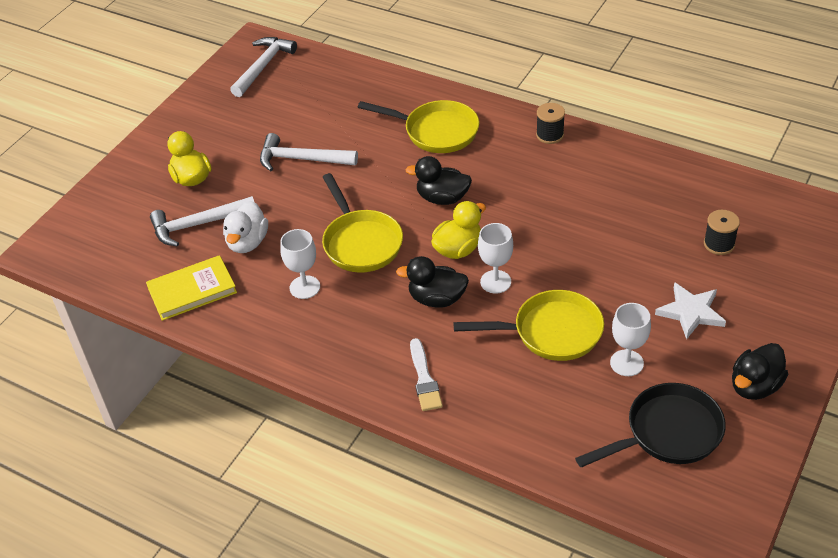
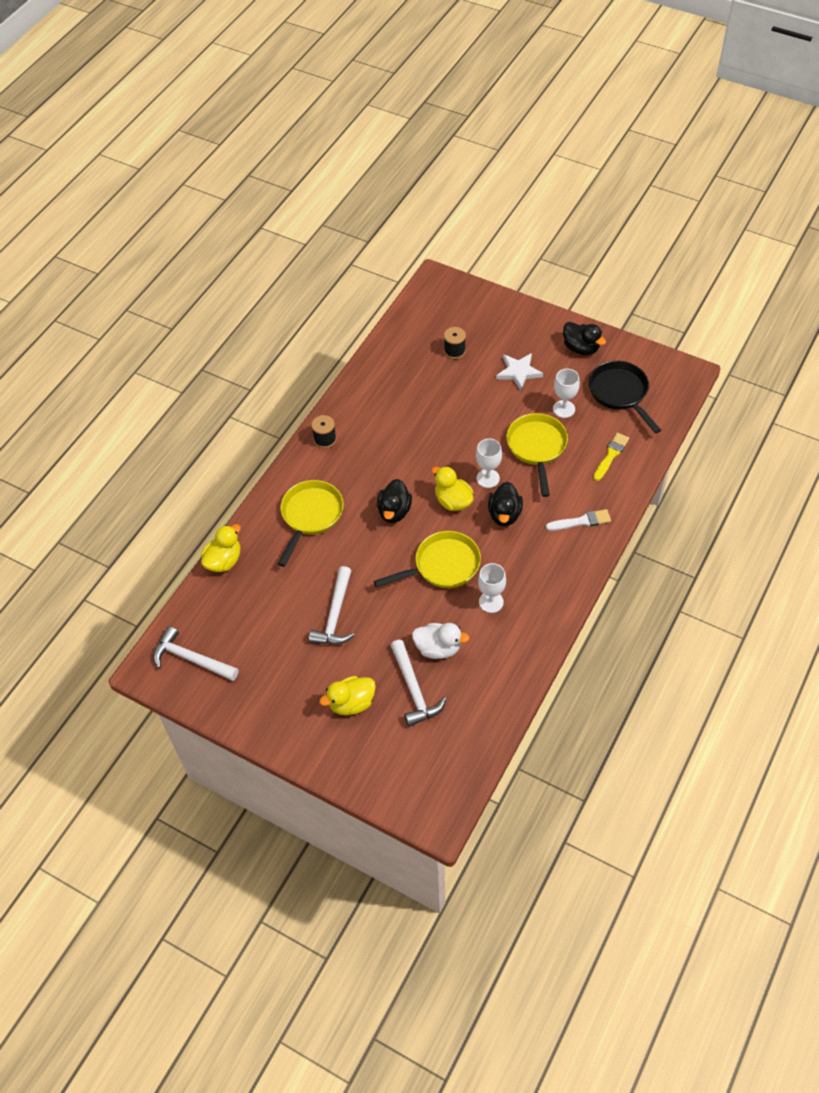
camera: 90 degrees left, 10 degrees up
yellow book [146,255,237,321] -> none
none -> yellow duck [201,524,241,572]
none -> yellow brush [593,433,629,481]

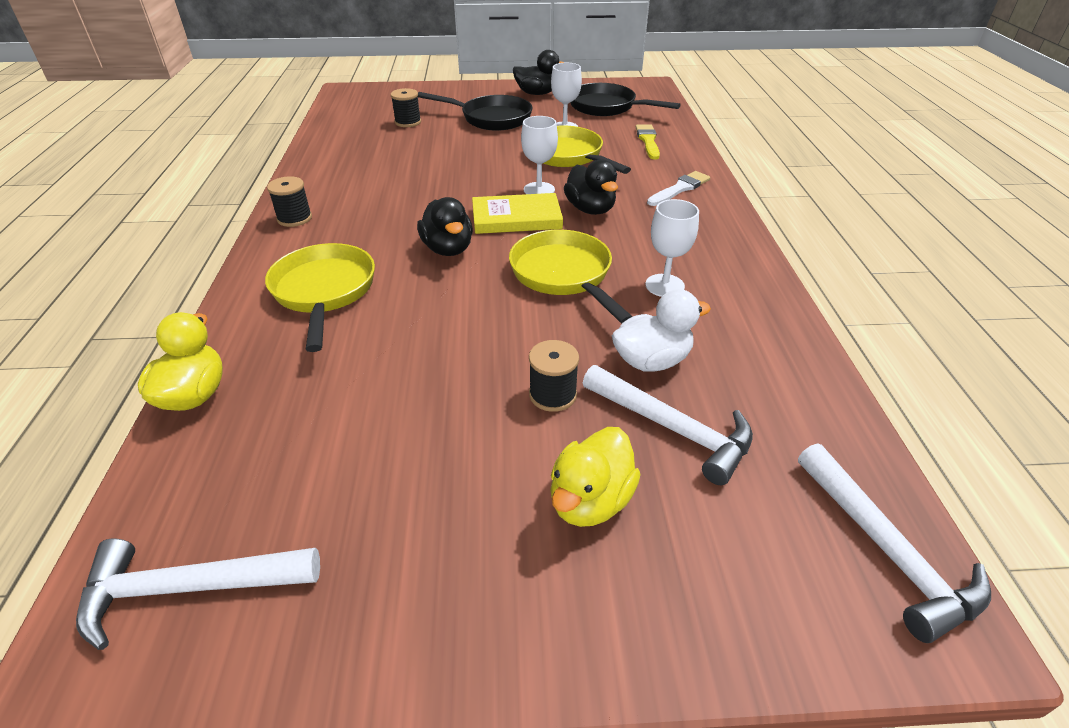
camera: 35 degrees left, 15 degrees down
white hammer [309,566,354,645] -> white hammer moved to [798,443,991,643]
yellow pan [373,531,481,588] -> yellow pan turned 60 degrees counterclockwise [509,230,633,324]
yellow duck [432,466,474,511] -> yellow book [472,193,563,234]
white star [496,353,543,391] -> black pan [418,92,532,131]
none -> black spool [529,340,579,412]

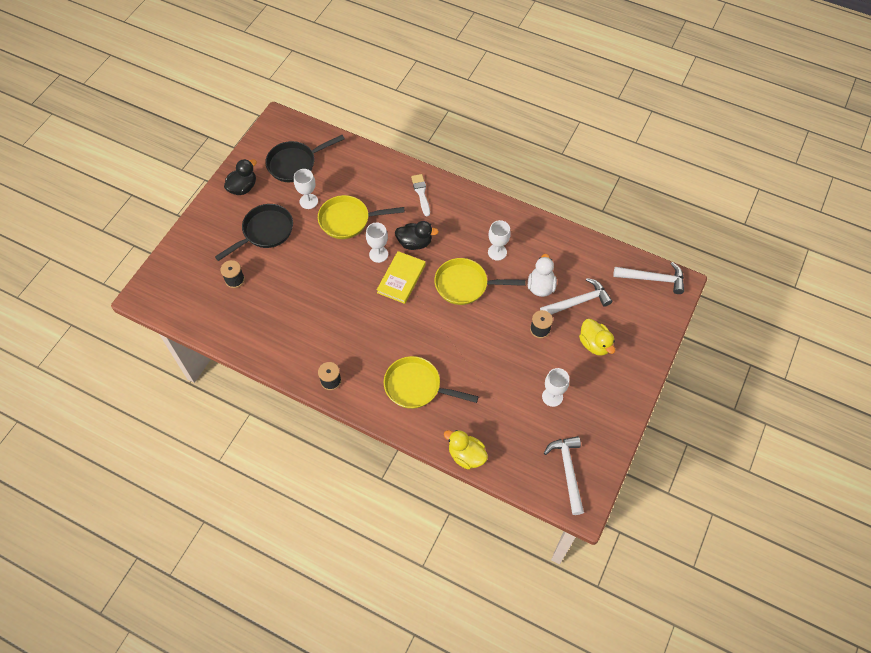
camera: 60 degrees left, 20 degrees up
white hammer [76,538,320,650] -> white hammer turned 150 degrees clockwise [544,436,584,515]
black duck [417,197,473,256] -> none
yellow brush [636,124,660,160] -> none
none -> white goblet [542,368,569,407]

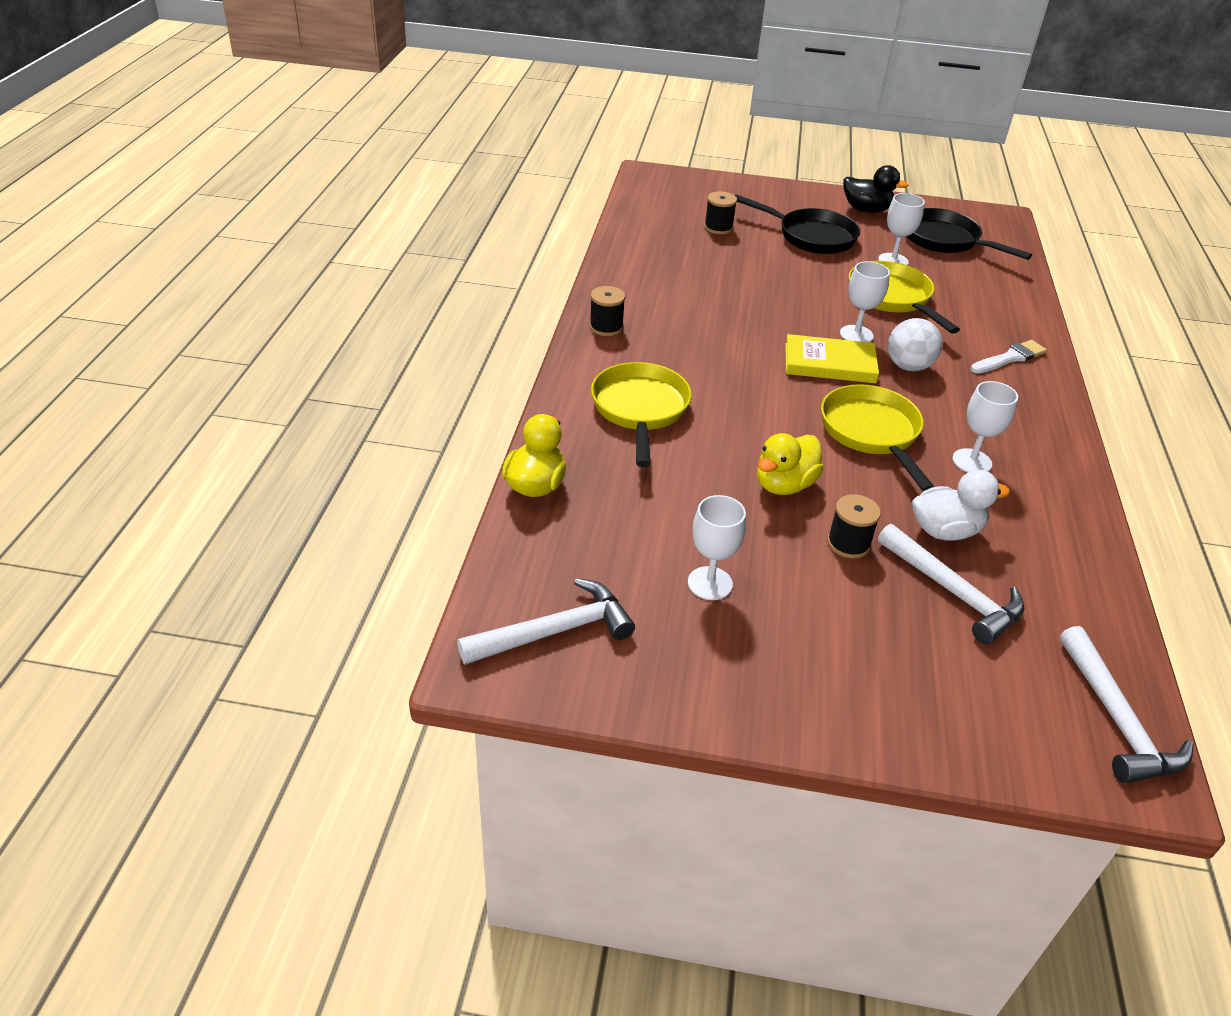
camera: 70 degrees right, 20 degrees down
black duck [395,221,439,250] -> white ball [888,318,942,371]
yellow duck [579,319,615,356] -> yellow duck moved to [757,433,823,495]

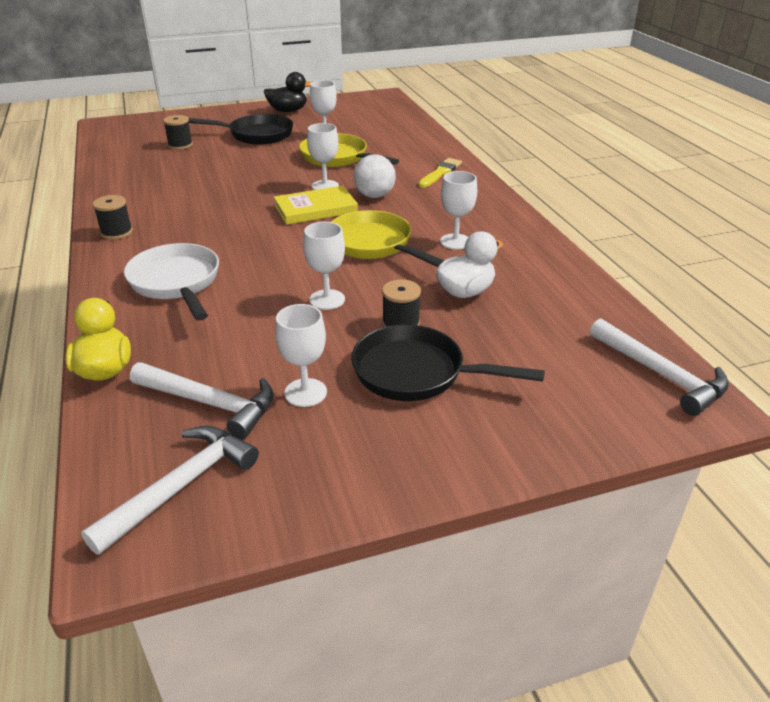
camera: 25 degrees left, 5 degrees down
yellow pan [591,362,692,467] -> white pan [124,243,219,321]
yellow duck [757,433,823,495] -> white goblet [303,222,345,310]
white hammer [878,524,1024,644] -> white hammer moved to [130,362,274,439]
black pan [907,208,1032,260] -> black pan moved to [351,324,545,401]
white brush [971,340,1047,373] -> yellow brush [418,158,462,188]

